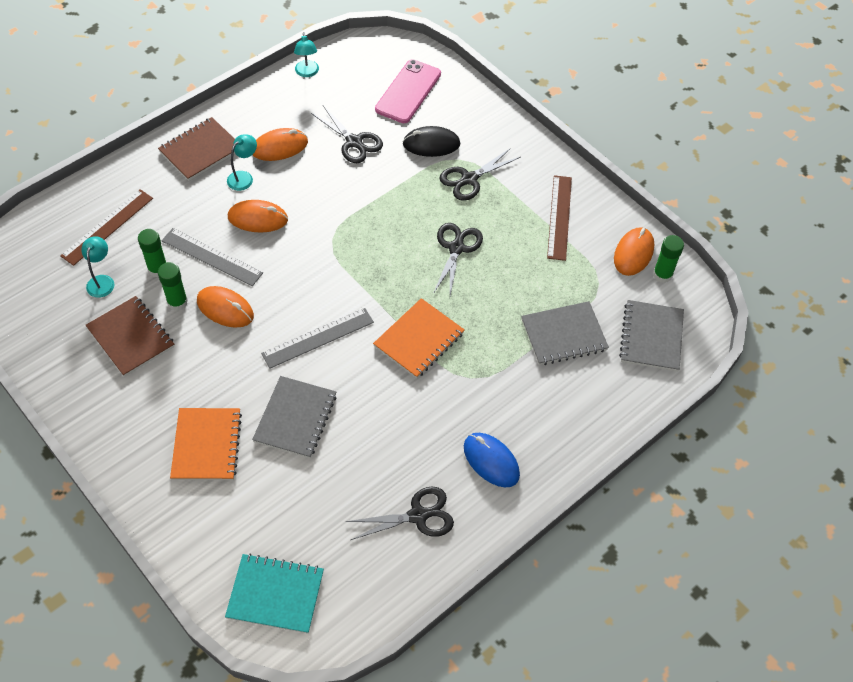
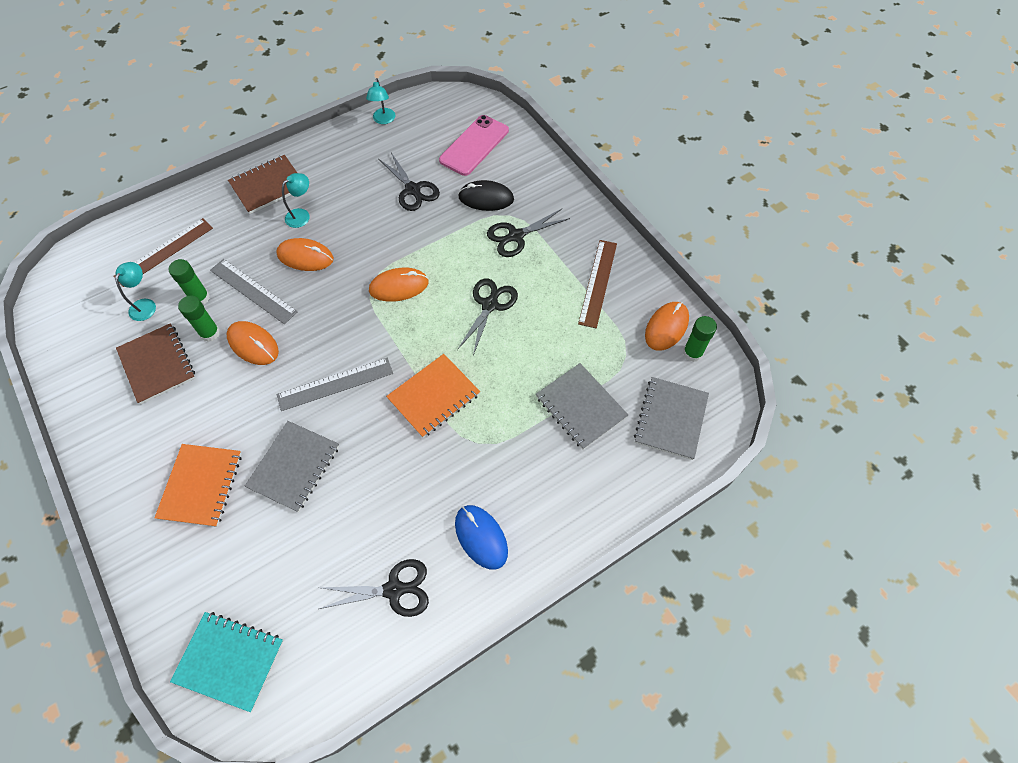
camera: 10 degrees right, 5 degrees up
orange mouse [253,128,308,161] -> orange mouse moved to [369,268,429,302]
grey notebook [521,301,609,365] -> grey notebook turned 60 degrees clockwise [536,363,628,450]

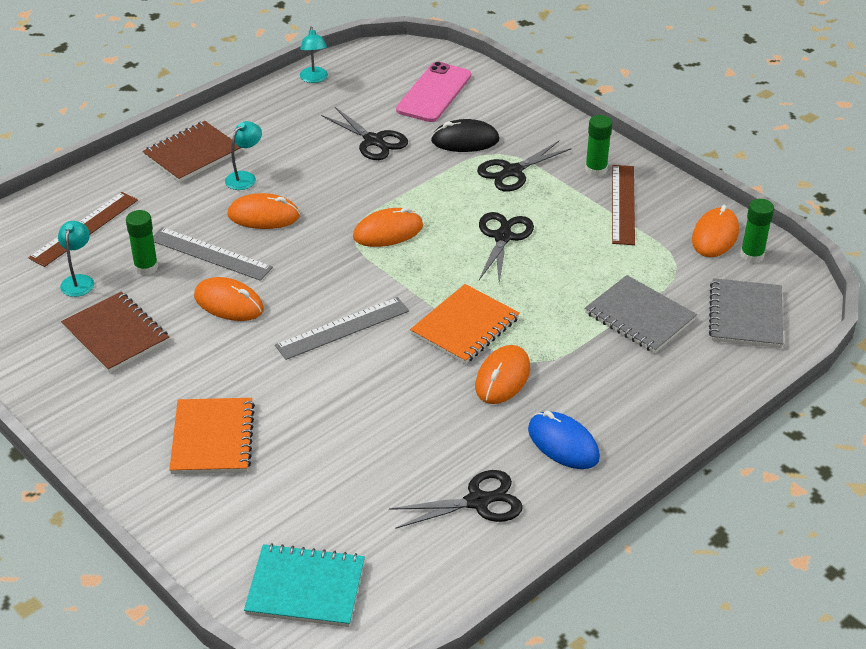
camera: 10 degrees left, 20 degrees down
green glue stick [178,295,220,342] -> green glue stick moved to [585,115,612,176]
grey notebook [245,421,339,512] -> none
none -> orange mouse [475,345,530,404]

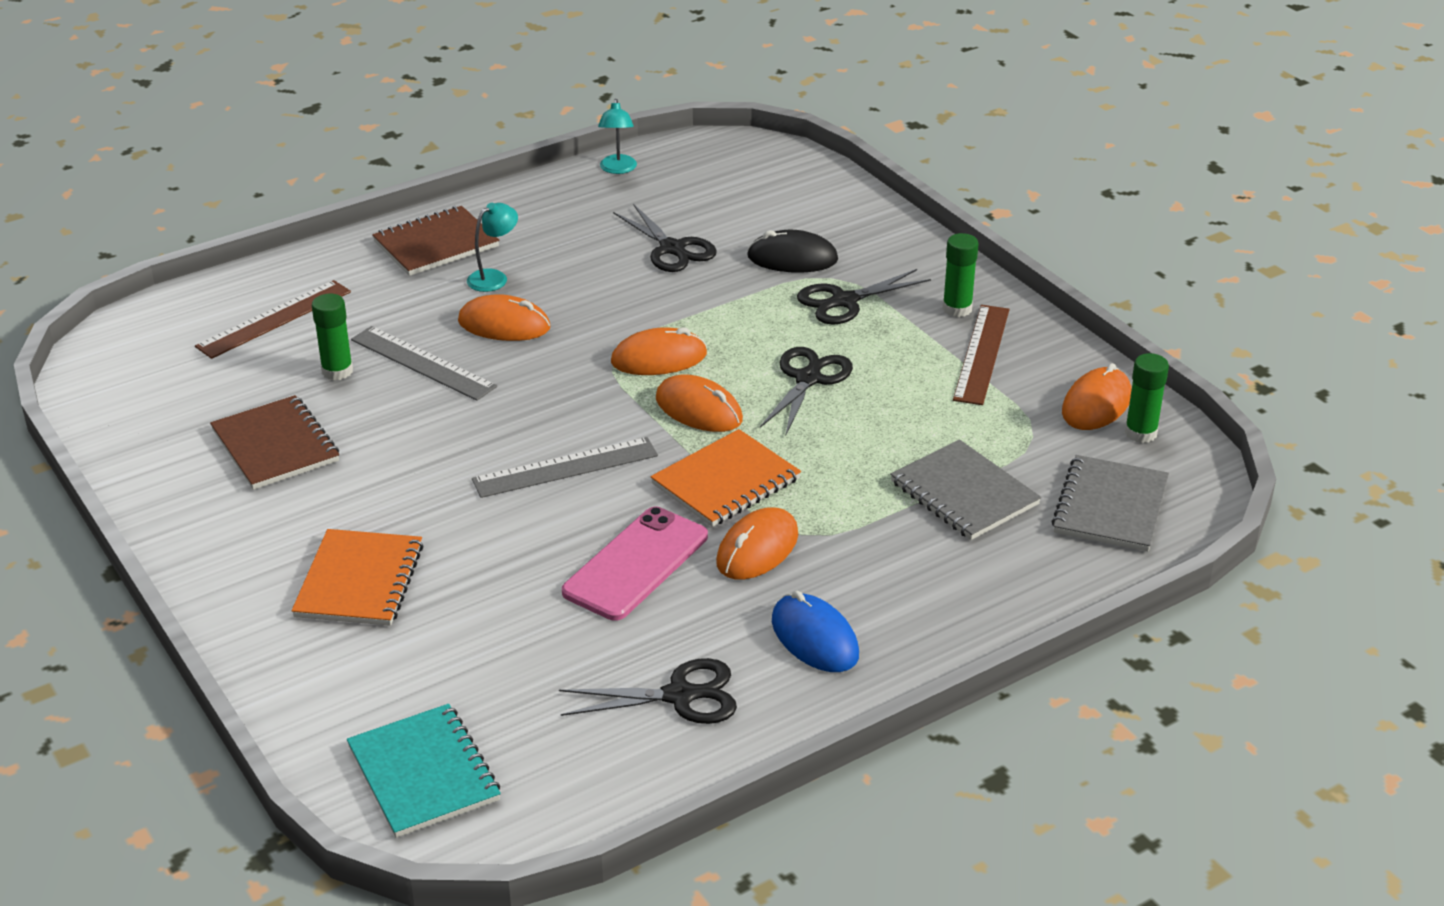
camera: 10 degrees right, 5 degrees down
turquoise lamp [58,221,94,297] -> none
orange mouse [194,277,264,321] -> orange mouse moved to [656,374,743,432]
turquoise notebook [244,543,365,627] -> turquoise notebook turned 45 degrees clockwise [347,704,501,838]
pink phone [396,62,471,122] -> pink phone moved to [562,507,708,621]

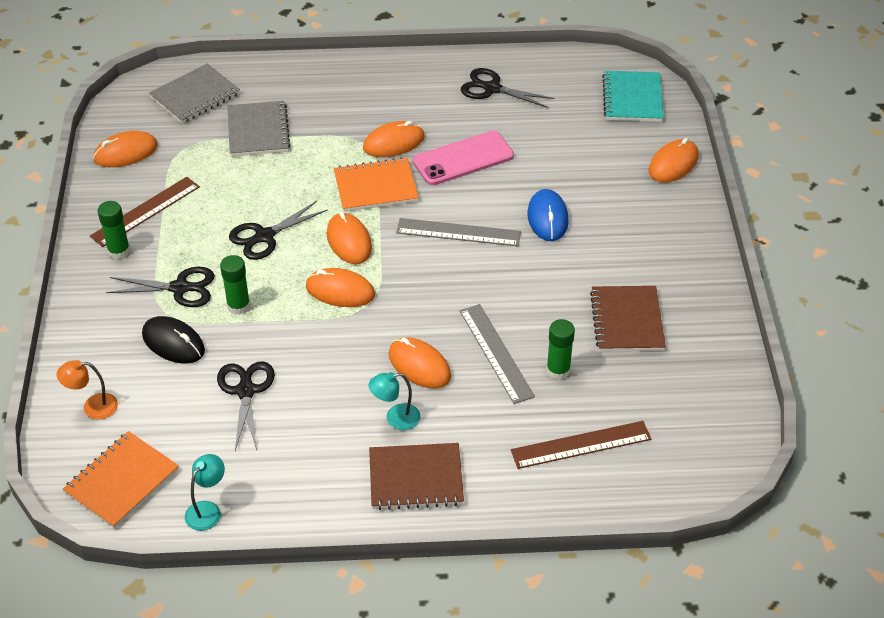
camera: 150 degrees left, 10 degrees up
orange notebook [292,529,423,626] -> orange notebook moved to [63,431,179,529]
blue mouse [772,591,859,672] -> blue mouse moved to [527,189,569,241]
green glue stick [1125,353,1169,443] -> green glue stick moved to [220,255,250,315]
none -> orange lamp [56,360,118,419]
none -> orange mouse [649,138,699,183]

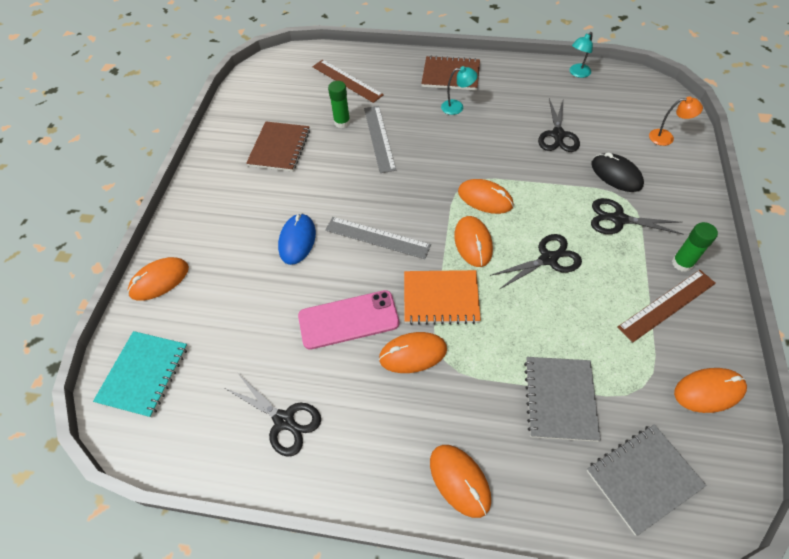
camera: 165 degrees left, 10 degrees up
orange notebook [63,431,179,529] -> none
green glue stick [220,255,250,315] -> none
orange mouse [388,337,451,389] -> orange mouse moved to [430,445,491,518]
brown ruler [511,421,651,469] -> brown ruler turned 45 degrees clockwise [312,60,384,103]

